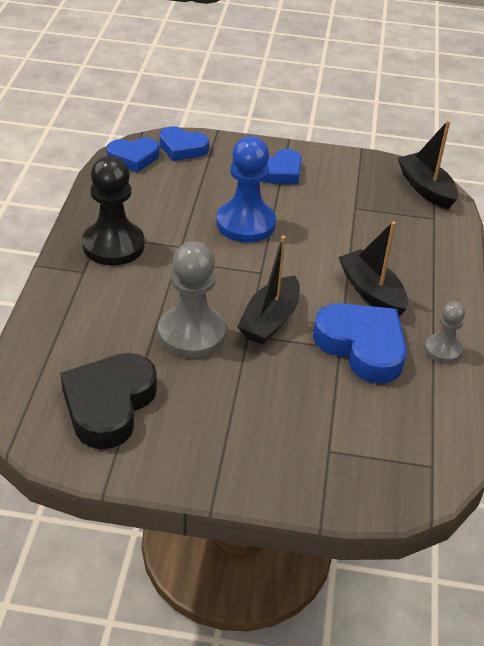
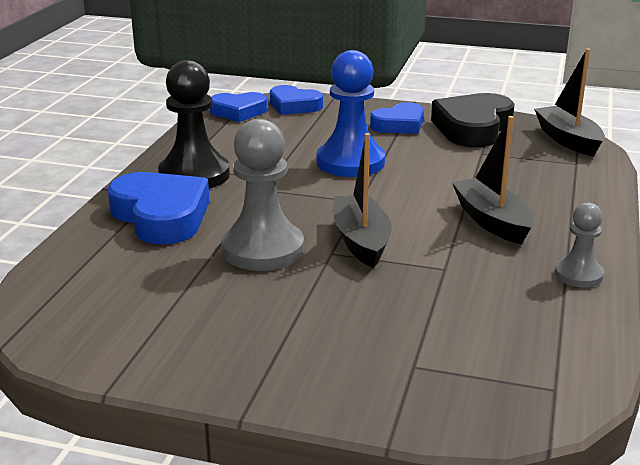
camera: 10 degrees right, 15 degrees down
black heart [60,353,157,449] -> black heart moved to [431,93,515,147]
black boat [237,235,300,345] -> black boat turned 135 degrees clockwise [333,133,392,268]
blue heart [313,303,407,384] -> blue heart moved to [108,172,210,244]

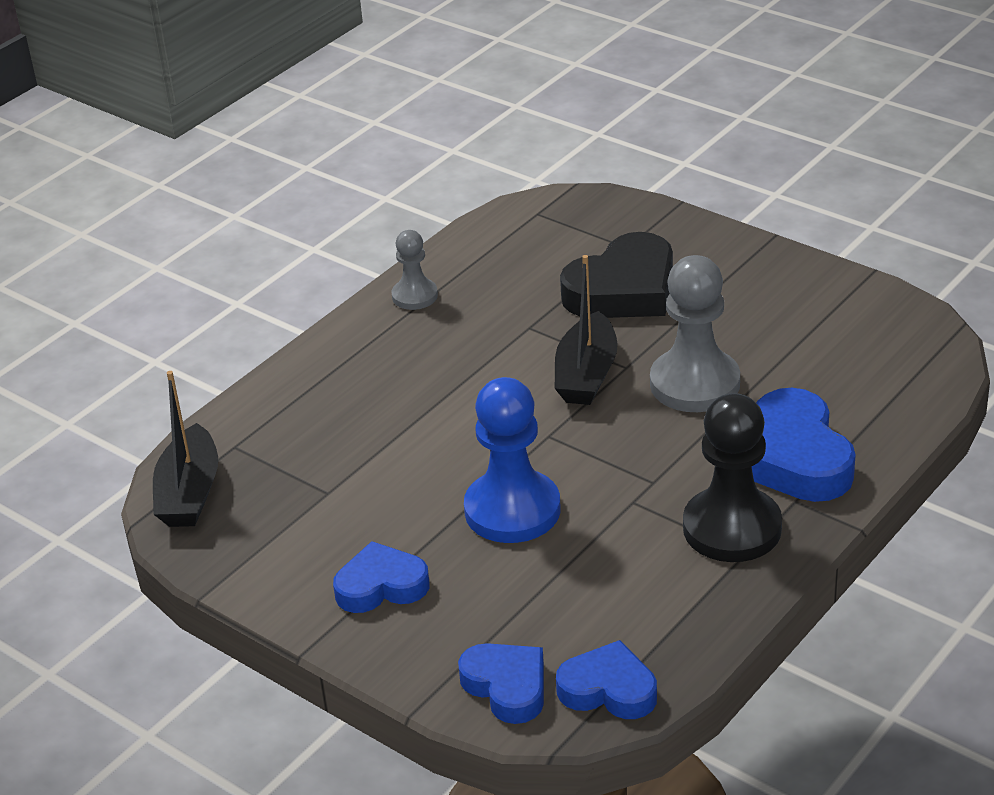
camera: 155 degrees left, 10 degrees up
black heart [431,93,515,147] -> black heart moved to [560,232,673,318]
black boat [452,116,534,245] -> none

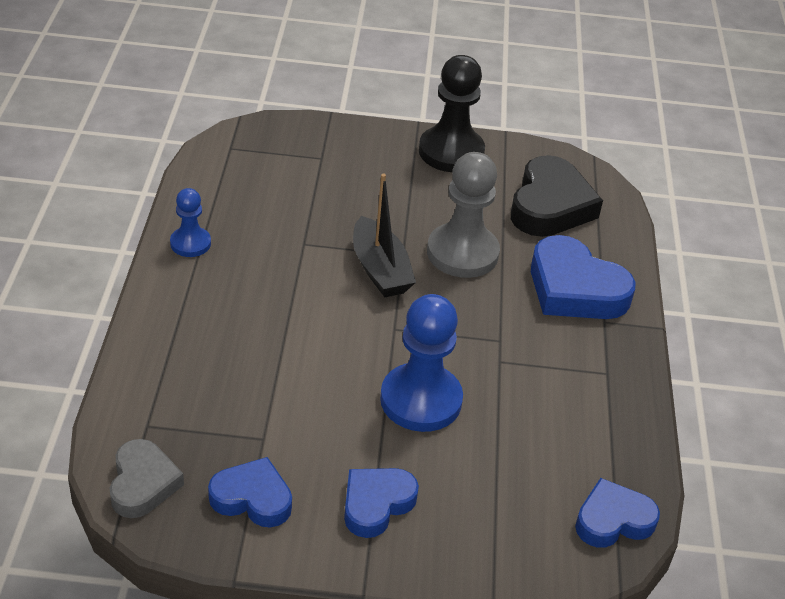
camera: 40 degrees left, 5 degrees up
black boat [153,371,218,527] -> grey heart [110,439,184,518]
grey pawn [391,230,438,310] -> blue pawn [170,188,211,257]
blue heart [458,643,544,724] -> blue heart moved to [208,457,292,528]
black heart [560,232,673,318] -> black heart moved to [511,155,603,237]
black pawn [683,393,782,562] -> black pawn moved to [419,55,485,172]

